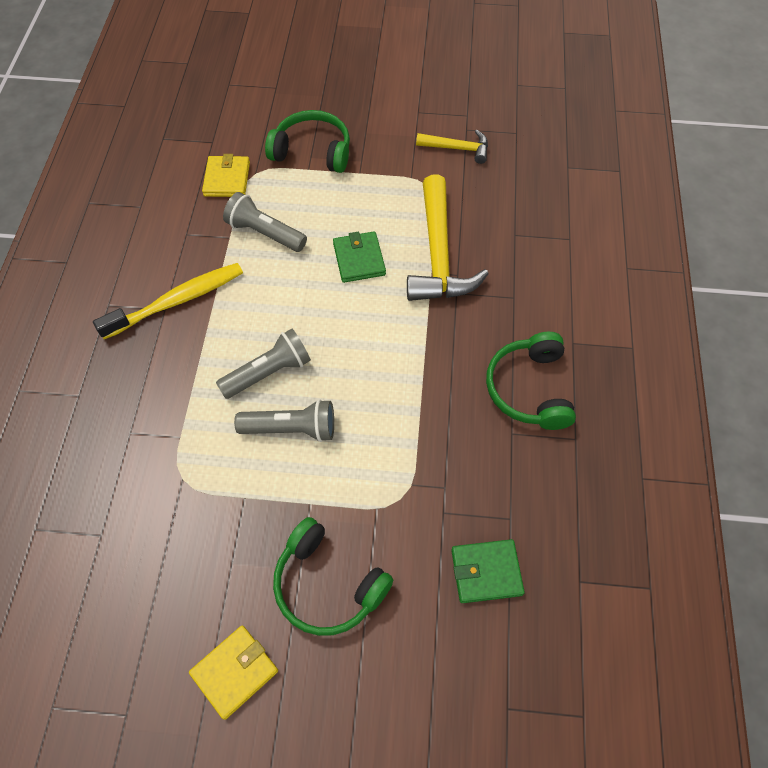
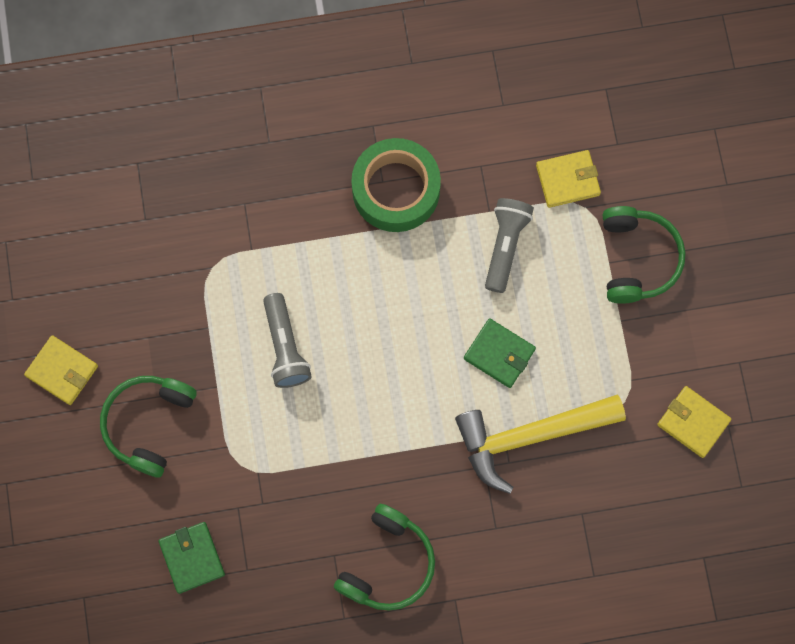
camera: 75 degrees right, 15 degrees up
yellow toothbrush [93,263,243,339] -> green tape [351,138,441,232]
grey flashlight [216,329,311,399] -> none
green wallet [333,232,386,283] -> green wallet turned 60 degrees clockwise [464,318,536,388]
yellow hammer [416,130,488,164] -> yellow wallet [657,386,731,458]
green headphones [486,332,576,430] -> green headphones turned 135 degrees clockwise [334,504,435,611]

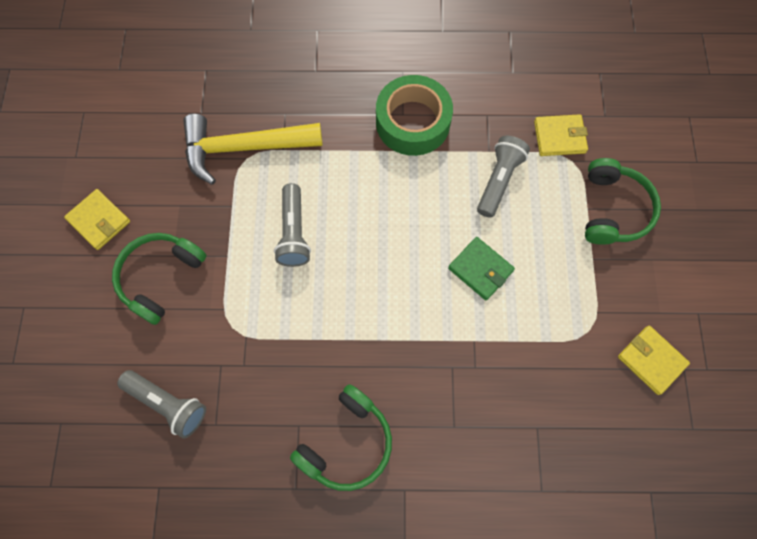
camera: 10 degrees right, 5 degrees down
green wallet [159,522,225,594] -> grey flashlight [117,370,206,439]
yellow hammer [455,395,626,494] -> yellow hammer moved to [183,114,323,185]

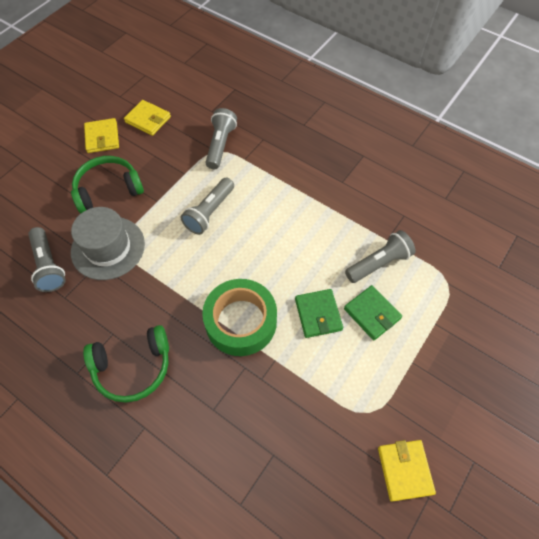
camera: 35 degrees right, 10 degrees down
yellow hammer [183,114,323,185] -> grey flashlight [205,108,237,169]
green tape [376,75,453,156] -> green tape moved to [202,279,277,356]
yellow wallet [534,114,588,156] -> yellow wallet moved to [124,100,171,136]
green headphones [585,158,661,245] -> none
none -> grey hat [71,207,145,280]
none -> green wallet [344,285,402,340]

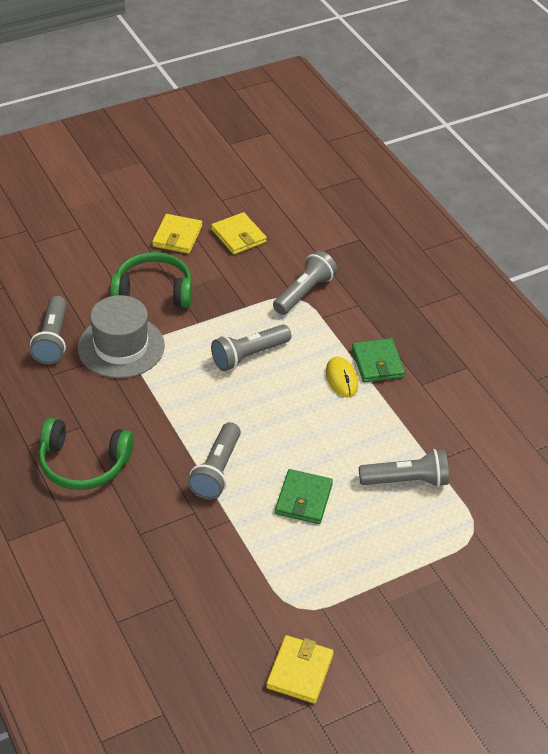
camera: 25 degrees right, 15 degrees down
green tape [202,279,277,356] -> grey flashlight [188,422,241,499]
green wallet [344,285,402,340] -> green wallet moved to [352,338,405,383]
none -> yellow mouse [326,357,358,397]

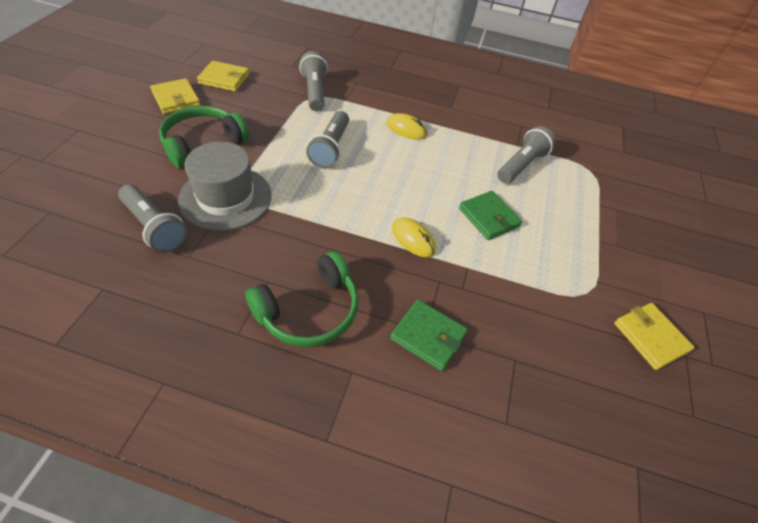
camera: 50 degrees left, 5 degrees up
grey flashlight [188,422,241,499] -> yellow mouse [392,217,436,257]
green wallet [352,338,405,383] -> green wallet moved to [390,299,468,371]

